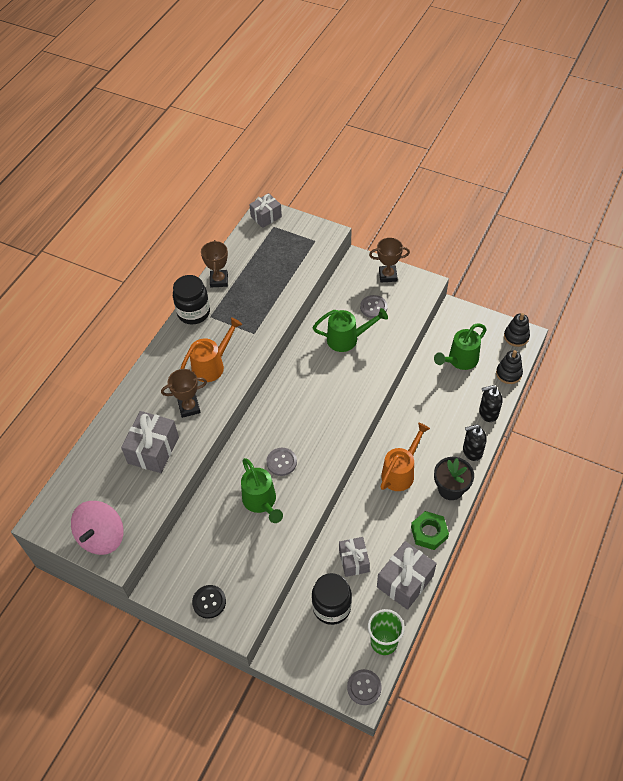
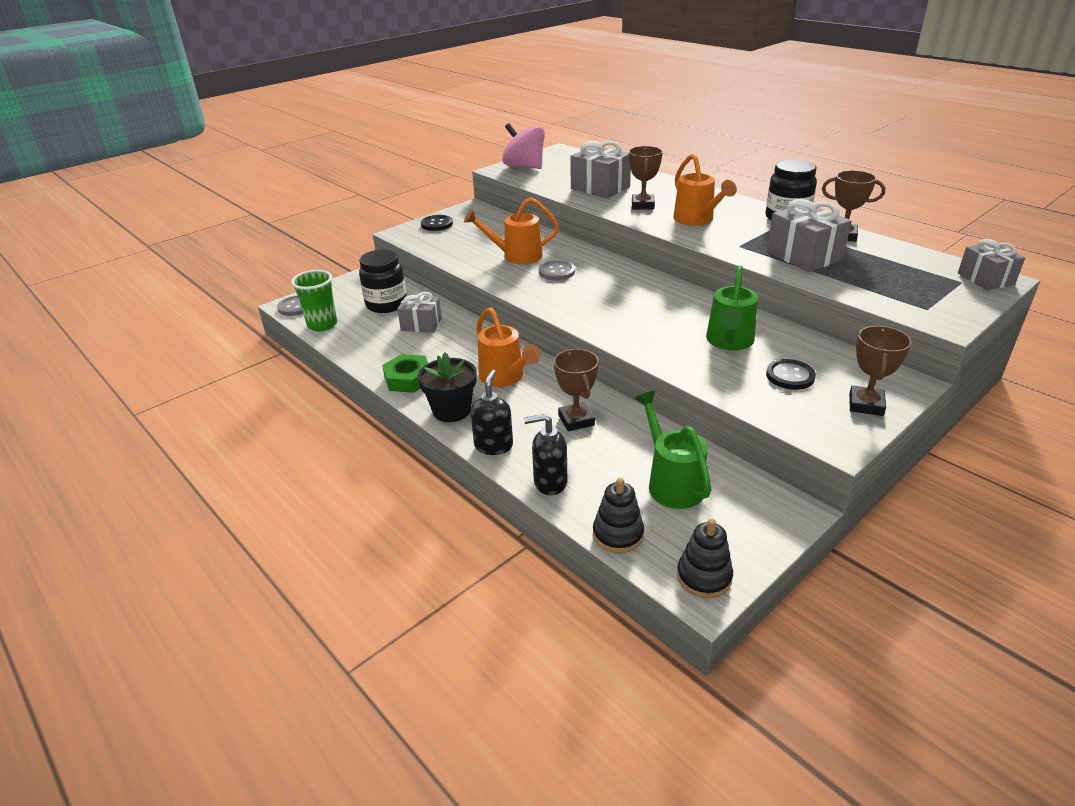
camera: 110 degrees right, 20 degrees down
green watering can [241,458,283,523] -> orange watering can [464,197,559,264]
grey button [360,295,388,318] -> black button [766,359,816,390]
grey gift [377,541,437,610] -> grey gift moved to [767,199,852,272]
black soap dispenser [479,385,503,422] -> black soap dispenser turned 105 degrees counterclockwise [524,414,567,495]
none -> brown trophy [554,349,599,431]

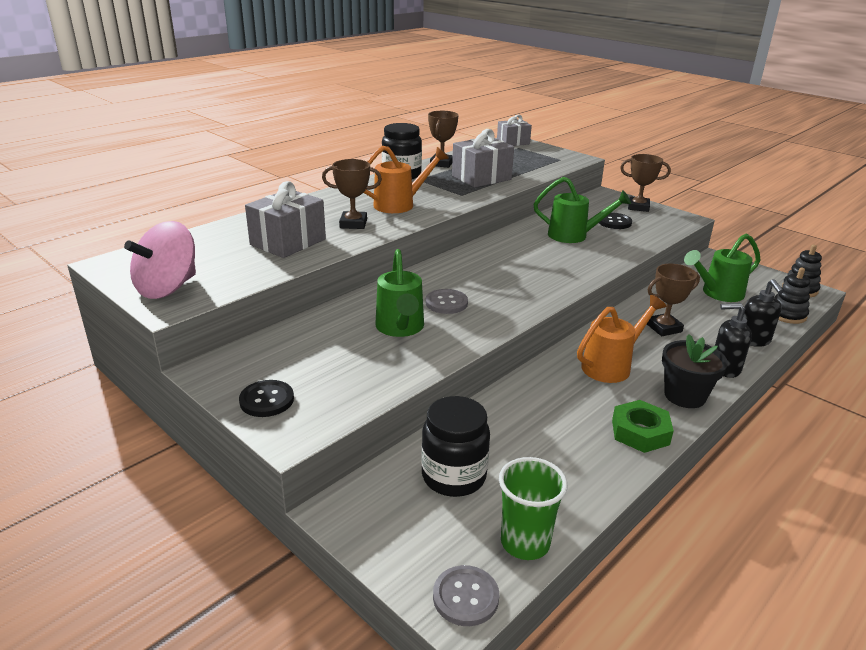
camera: 95 degrees left, 5 degrees down
grey gift [397,292,442,333] -> none
orange watering can [464,197,559,264] -> green watering can [375,249,424,337]

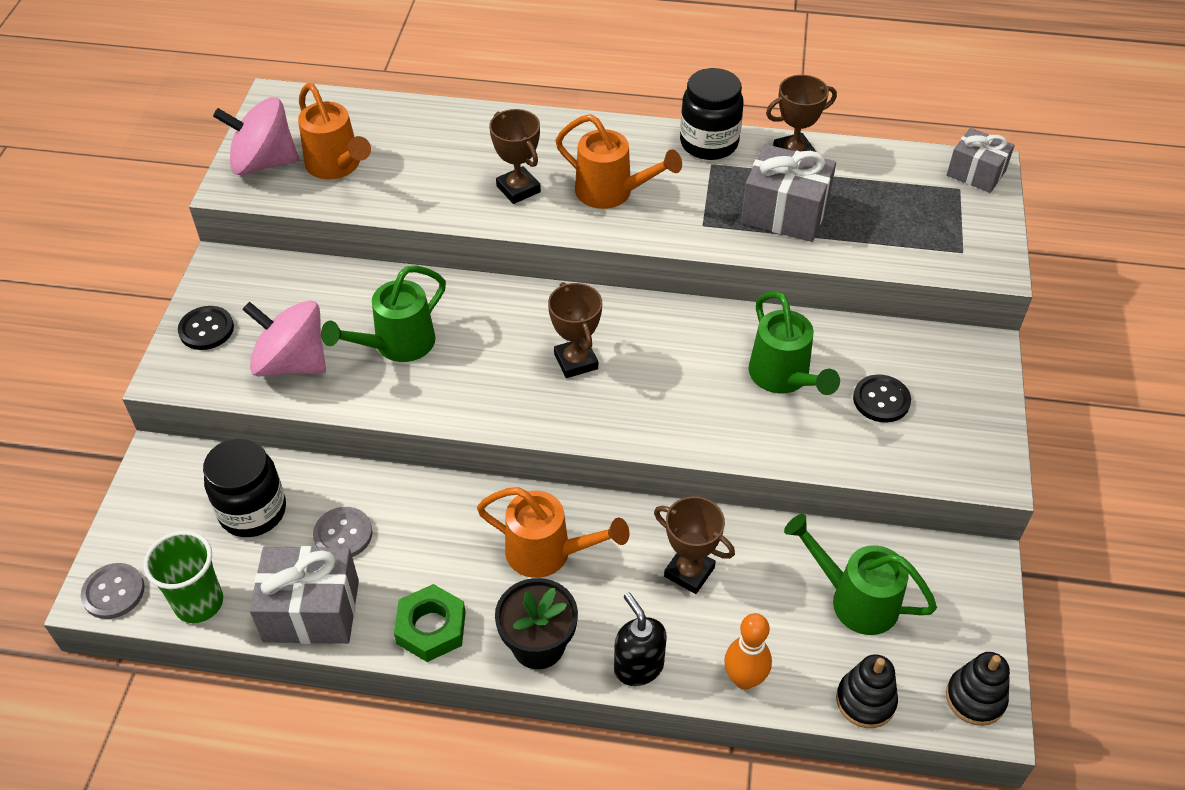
camera: 55 degrees right, 20 degrees up
grey gift [245,181,326,258] -> grey gift moved to [249,546,359,644]
grey button [426,289,468,314] -> grey button moved to [313,507,373,557]
brown trophy [620,154,671,212] -> brown trophy moved to [548,282,602,378]
black soap dispenser [743,279,784,347] -> orange bowling pin [724,613,772,689]
none -> pink spinning top [242,300,326,376]
none -> orange watering can [298,83,371,179]

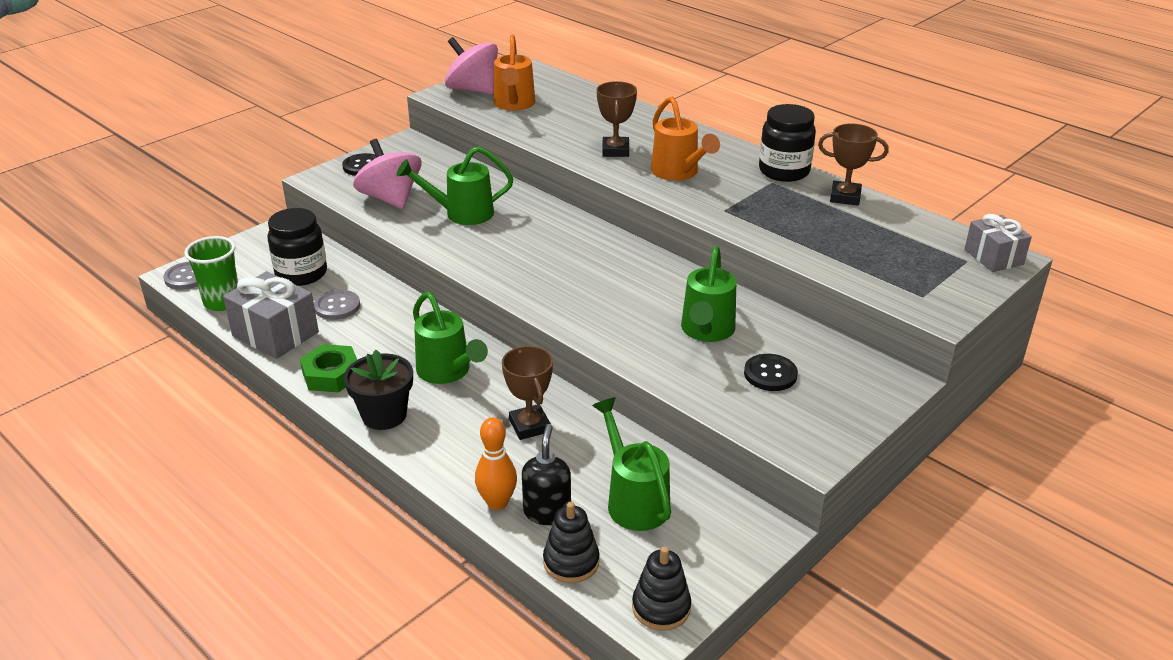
camera: 35 degrees right, 15 degrees down
orange watering can [477,487,629,578] -> green watering can [413,292,488,384]
brown trophy [548,282,602,378] -> none
black soap dispenser [614,592,667,686] -> black soap dispenser moved to [522,424,571,525]
grey gift [741,144,836,242] -> none

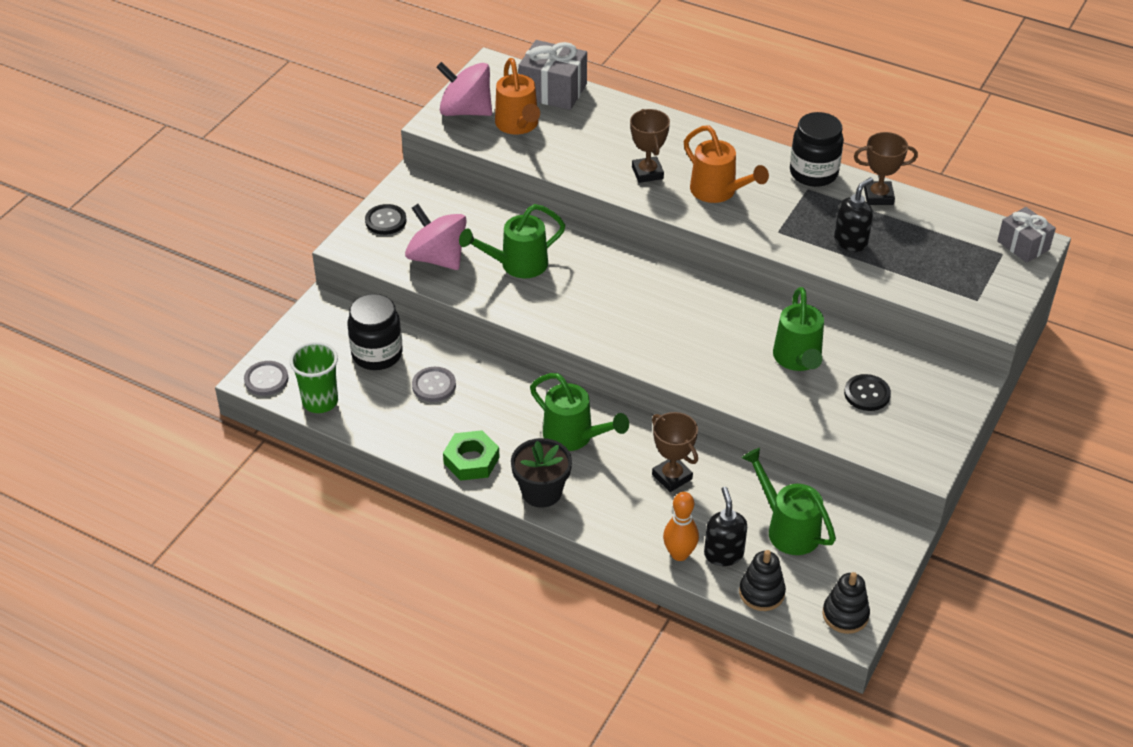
camera: 15 degrees left, 10 degrees up
grey gift [223,271,319,359] -> grey gift moved to [518,40,587,110]
none -> black soap dispenser [834,177,873,252]

